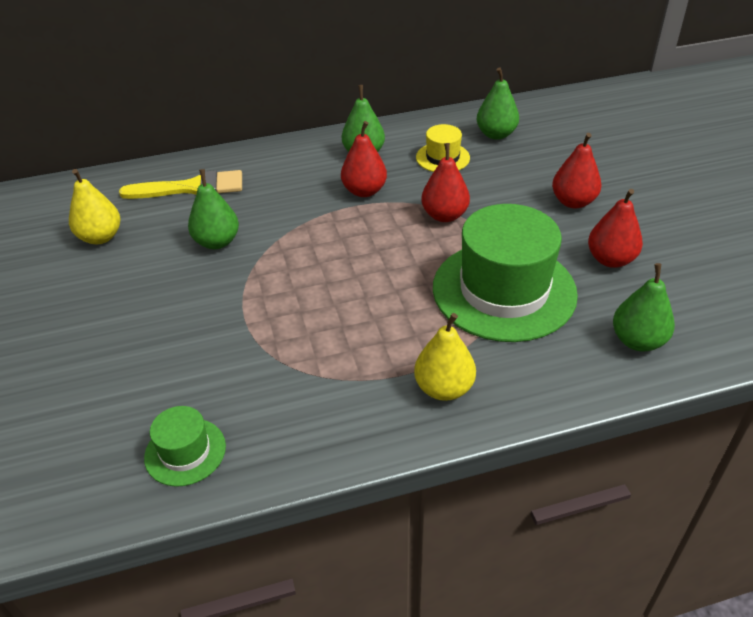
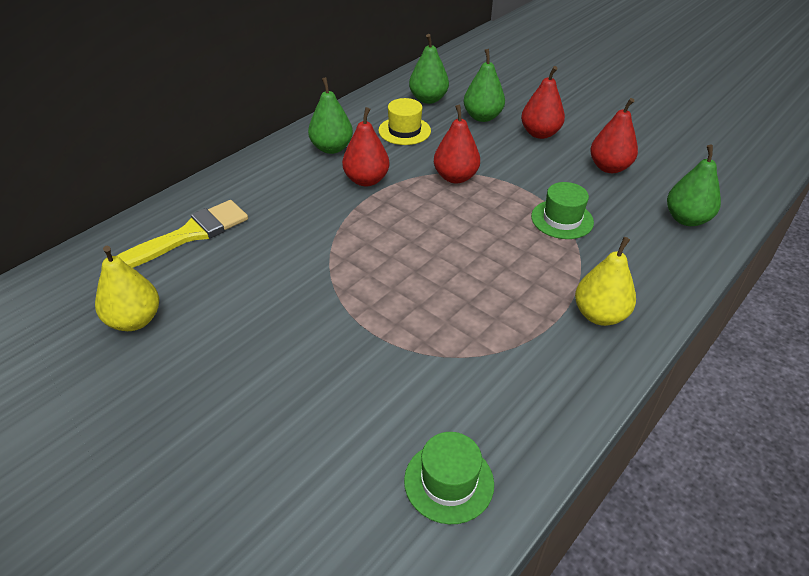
camera: 35 degrees left, 0 degrees up
green pear [188,169,239,249] -> green pear moved to [464,49,505,122]
green hat [433,204,578,342] -> green hat [531,182,594,239], size x0.47

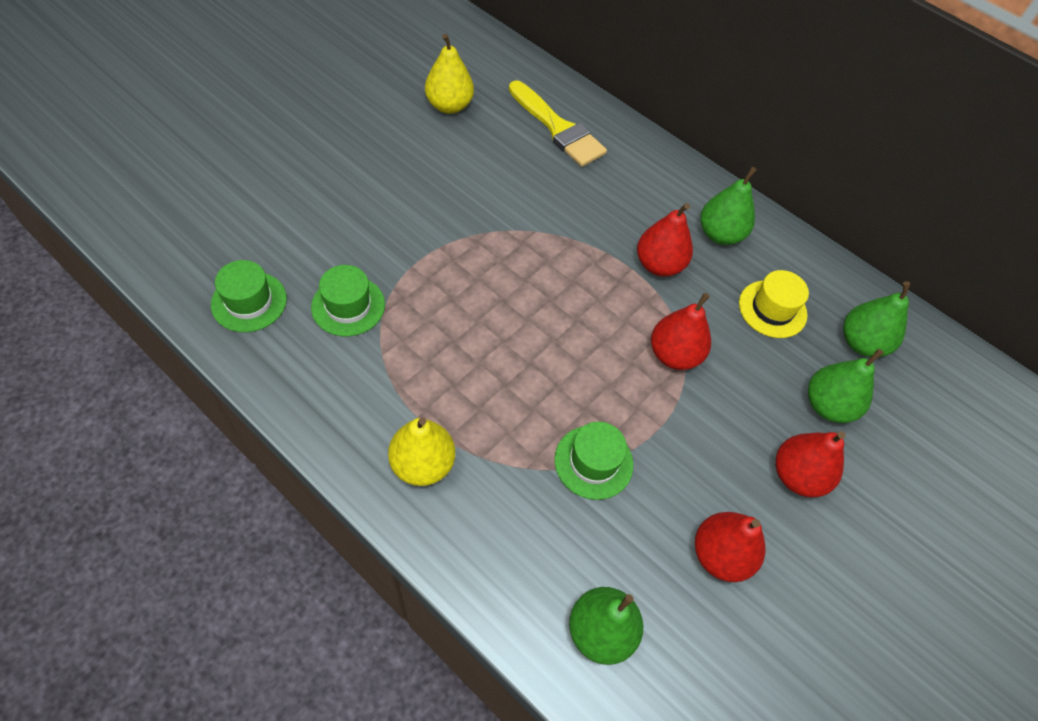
camera: 85 degrees right, 15 degrees up
none -> green hat [311,265,385,336]

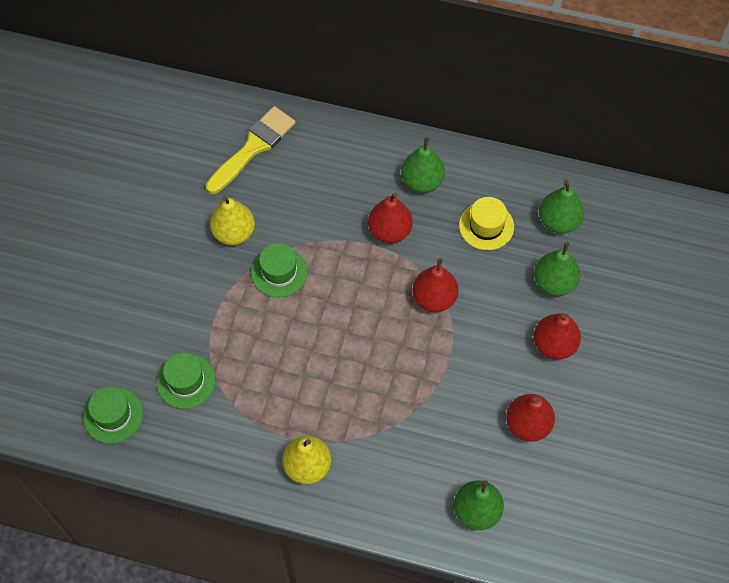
camera: 20 degrees left, 5 degrees up
yellow pear [425,34,474,114] -> yellow pear moved to [210,196,255,245]
yellow brush [509,80,607,167] -> yellow brush turned 75 degrees counterclockwise [206,106,296,194]
green hat [554,422,633,500] -> green hat moved to [251,243,308,297]

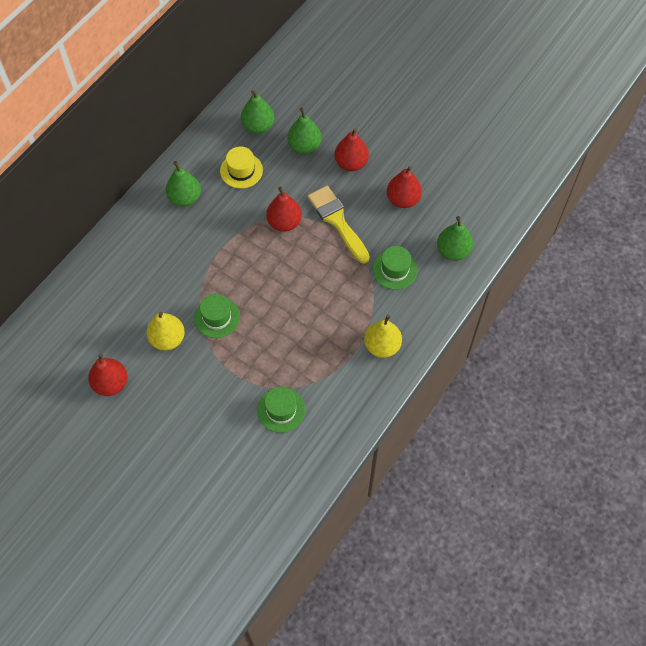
camera: 70 degrees left, 0 degrees up
green hat [83,387,143,444] -> green hat moved to [373,246,418,290]
yellow brush [206,106,296,194] -> yellow brush moved to [307,186,370,264]
red pear [368,193,413,243] -> red pear moved to [88,354,128,396]

